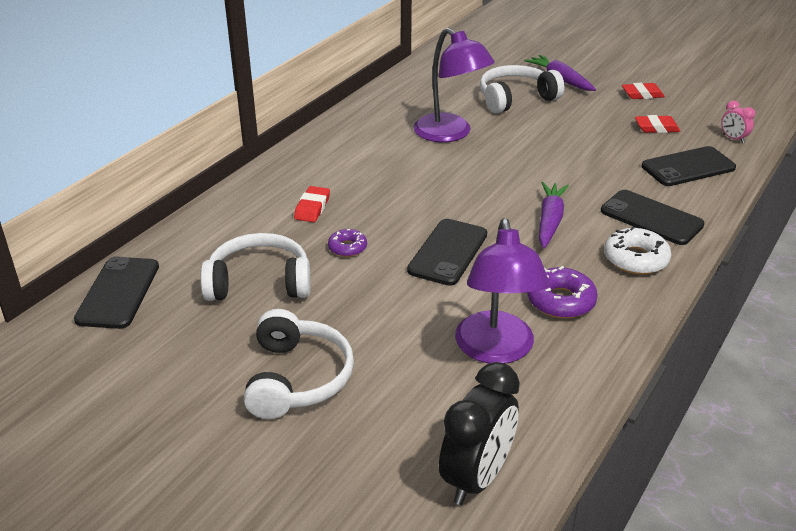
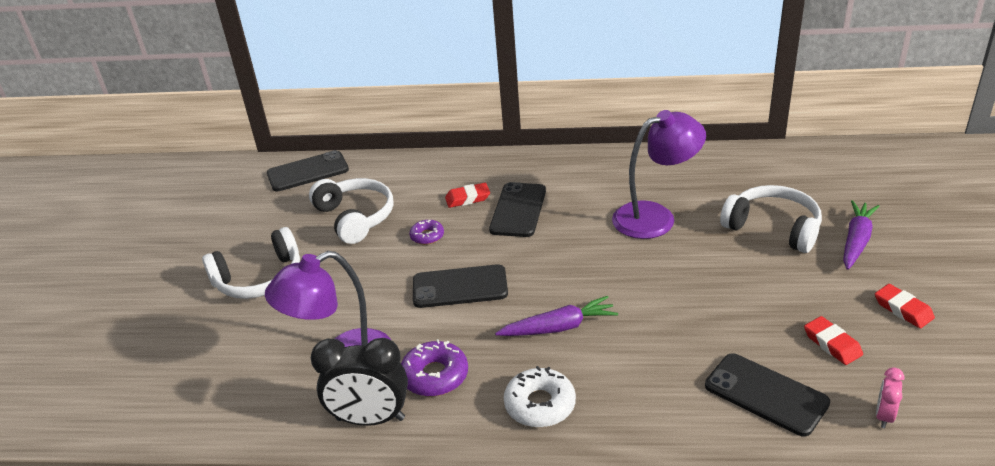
camera: 65 degrees right, 0 degrees up
purple lamp [414,28,495,142] -> purple lamp turned 135 degrees counterclockwise [612,110,706,239]
black clock [439,362,520,505] -> black clock moved to [311,338,408,426]
black phone [601,190,704,245] -> black phone moved to [489,182,546,237]

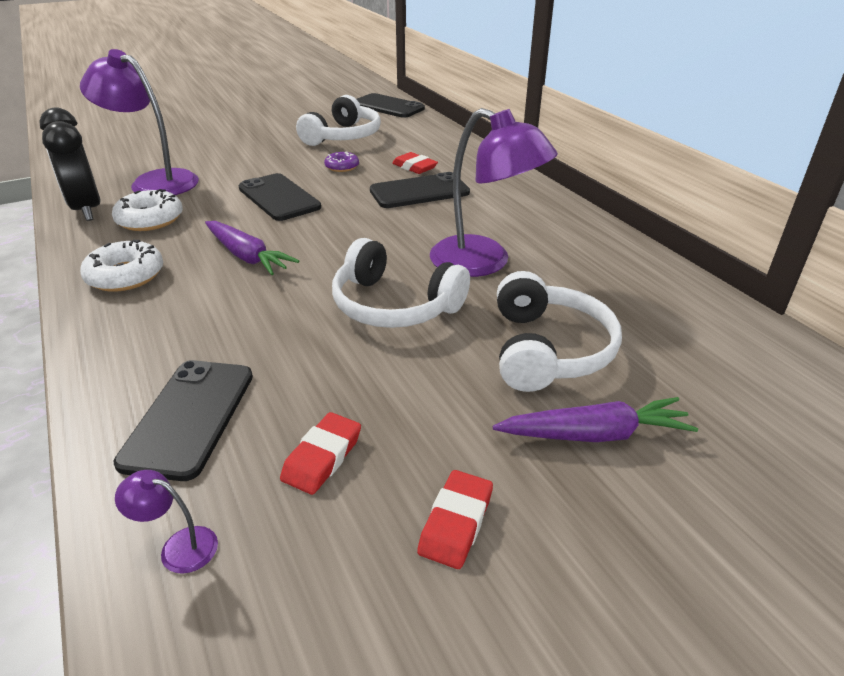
camera: 55 degrees right, 0 degrees up
white headphones [202,227,300,299] -> white headphones moved to [332,238,470,328]
purple donut [401,339,468,396] -> white donut [112,189,183,231]
pink clock [876,367,904,428] -> purple lamp [115,470,218,574]

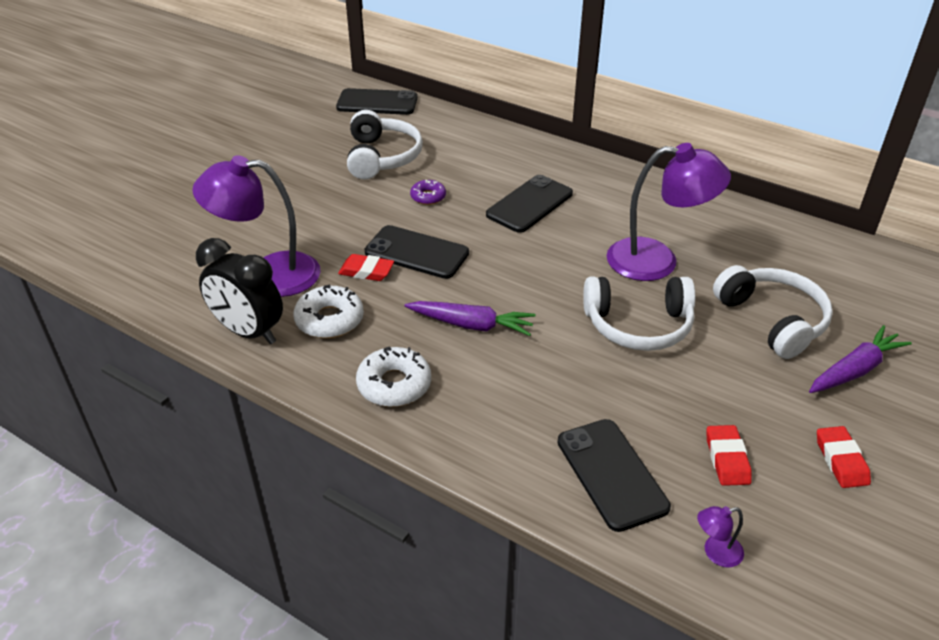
camera: 30 degrees left, 5 degrees up
red eraser [392,152,438,174] -> red eraser moved to [338,254,394,281]

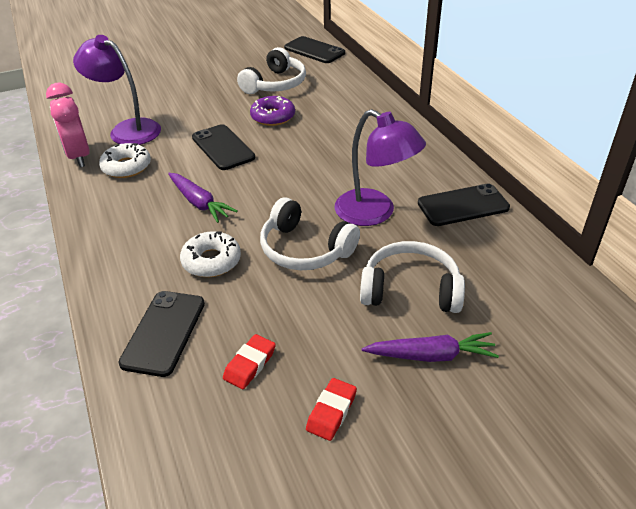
camera: 35 degrees right, 0 degrees up
black clock [196,238,283,344] -> pink clock [46,83,90,167]
red eraser [338,254,394,281] -> none
white donut [356,346,431,407] -> white donut moved to [180,231,241,277]
purple donut [410,180,446,205] -> purple donut [250,96,295,126], size x1.63
black phone [486,175,573,233] -> black phone moved to [418,183,510,226]
purple lamp [697,506,744,568] -> none
white headphones [713,265,833,359] -> white headphones turned 90 degrees counterclockwise [360,241,465,313]

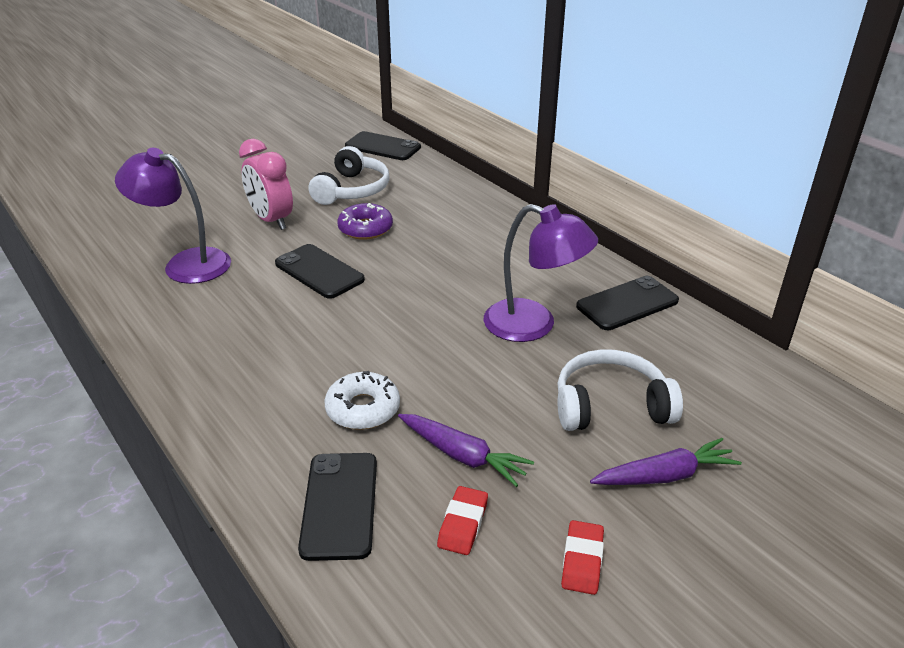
camera: 15 degrees left, 5 degrees down
pink clock [46,83,90,167] -> pink clock moved to [239,139,293,230]
white donut [99,143,151,178] -> none
purple carrot [168,173,237,223] -> purple carrot moved to [398,414,534,487]
white headphones [260,197,360,270] -> none

